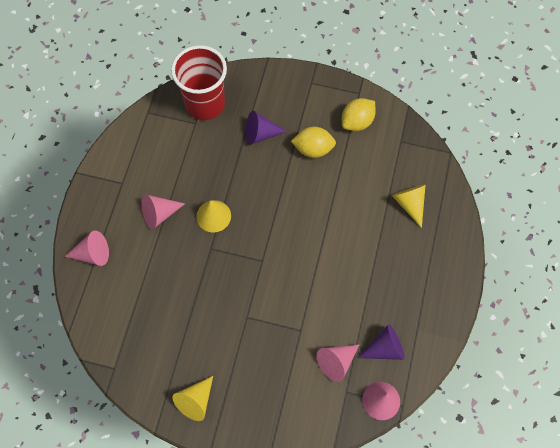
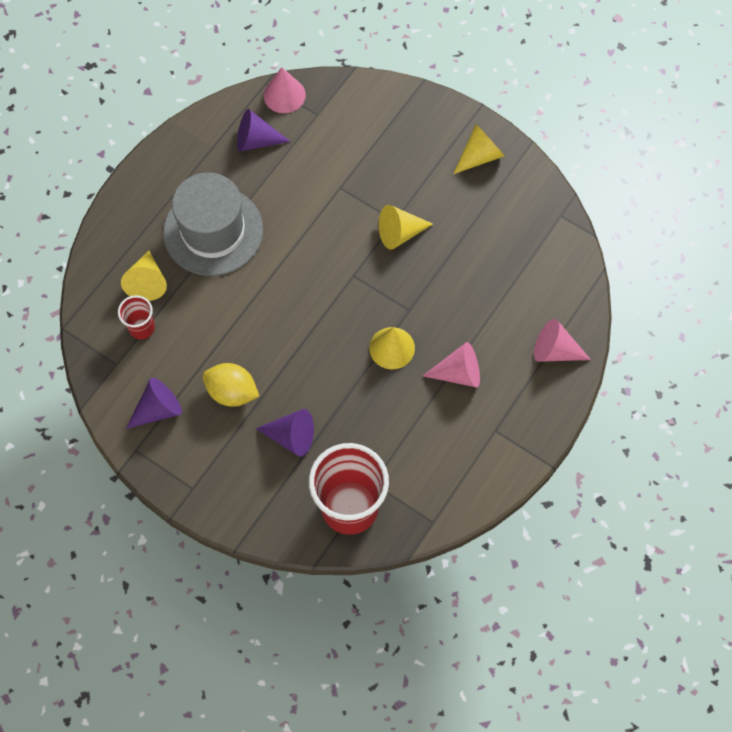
camera: 160 degrees left, 0 degrees up
pink cone [317,344,360,382] -> none
yellow lemon [342,98,376,131] -> purple cone [126,378,182,429]
none -> red cup [118,295,155,339]
none -> grey hat [163,172,263,276]
none -> yellow cone [379,205,433,250]

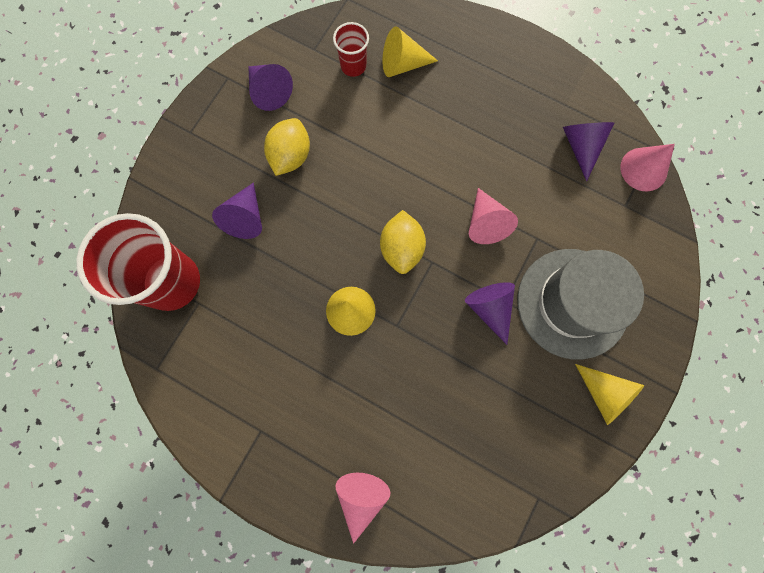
camera: 85 degrees right, 10 degrees up
grey hat [163,172,263,276] -> grey hat moved to [517,249,644,359]
yellow cone [379,205,433,250] -> purple cone [465,282,515,345]
pink cone [423,342,480,388] -> pink cone moved to [469,188,518,244]
none -> yellow lemon [380,210,426,274]

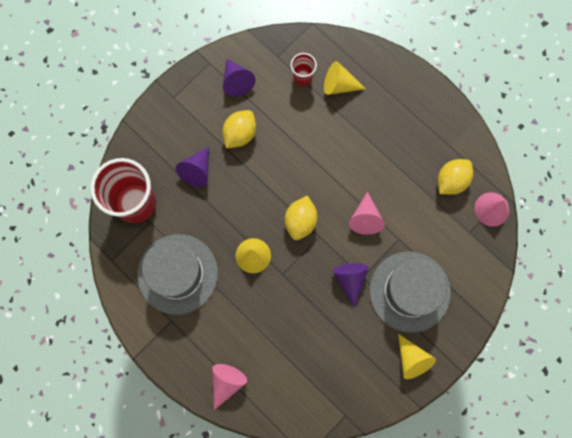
camera: 15 degrees right, 0 degrees up
purple cone [563,122,614,181] -> yellow lemon [438,159,473,195]
none -> grey hat [137,234,218,315]

